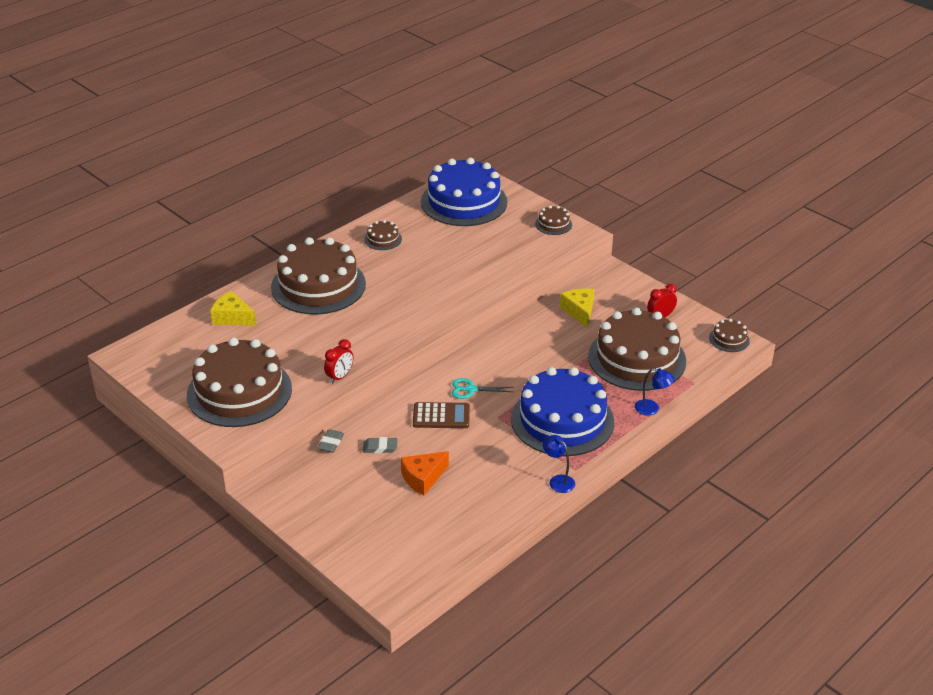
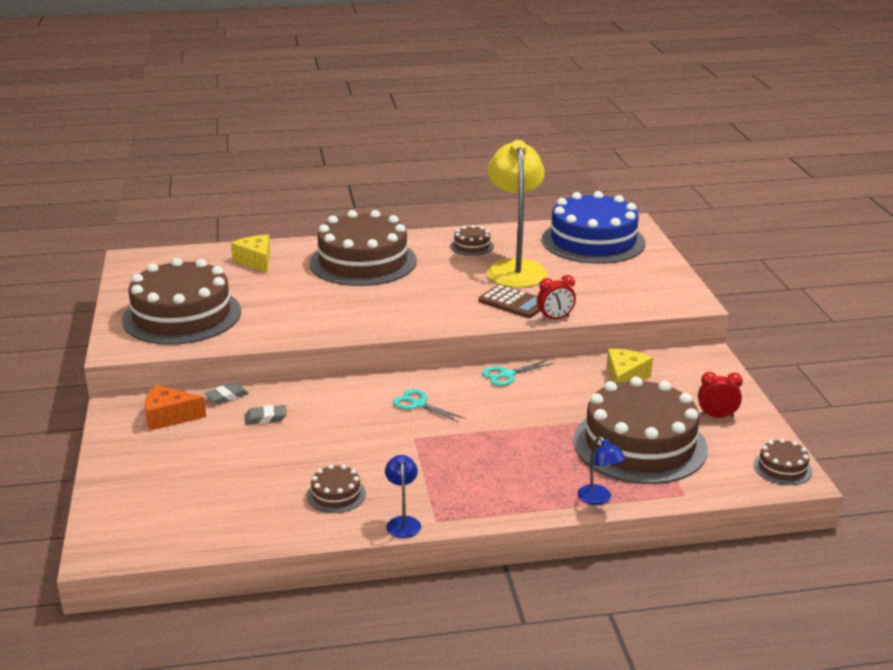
camera: 35 degrees right, 10 degrees down
red clock [324,339,354,384] -> red clock moved to [537,275,576,321]
grey eraser [363,437,398,453] -> grey eraser turned 45 degrees counterclockwise [245,405,287,425]
orange cheese [401,451,449,495] -> orange cheese moved to [145,385,206,431]
brown calculator [413,402,470,428] -> brown calculator moved to [479,284,540,318]
blue cake [511,367,614,456] -> none
brown cake [535,206,572,235] -> brown cake moved to [307,464,366,513]
none -> turquoise scissors [482,360,554,386]
none -> yellow lamp [487,140,547,288]

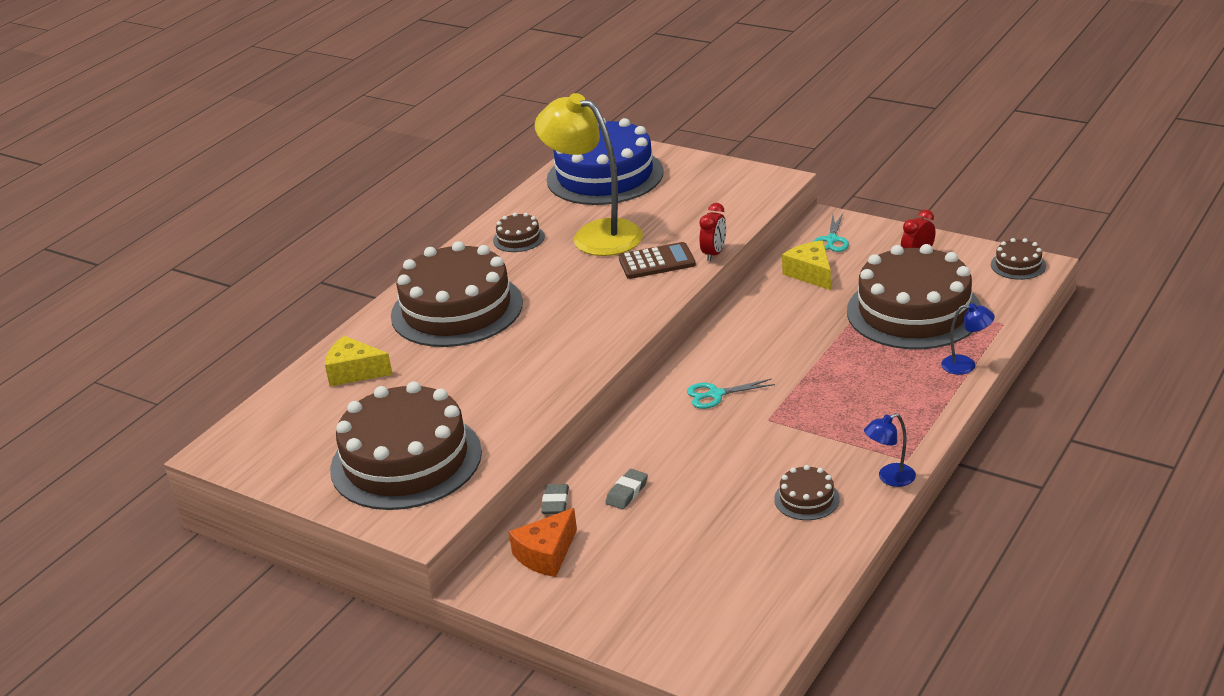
camera: 45 degrees left, 5 degrees up
blue lamp [385,455,421,538] -> blue lamp turned 60 degrees counterclockwise [864,413,916,487]
turquoise scissors [482,360,554,386] -> turquoise scissors moved to [813,213,849,252]

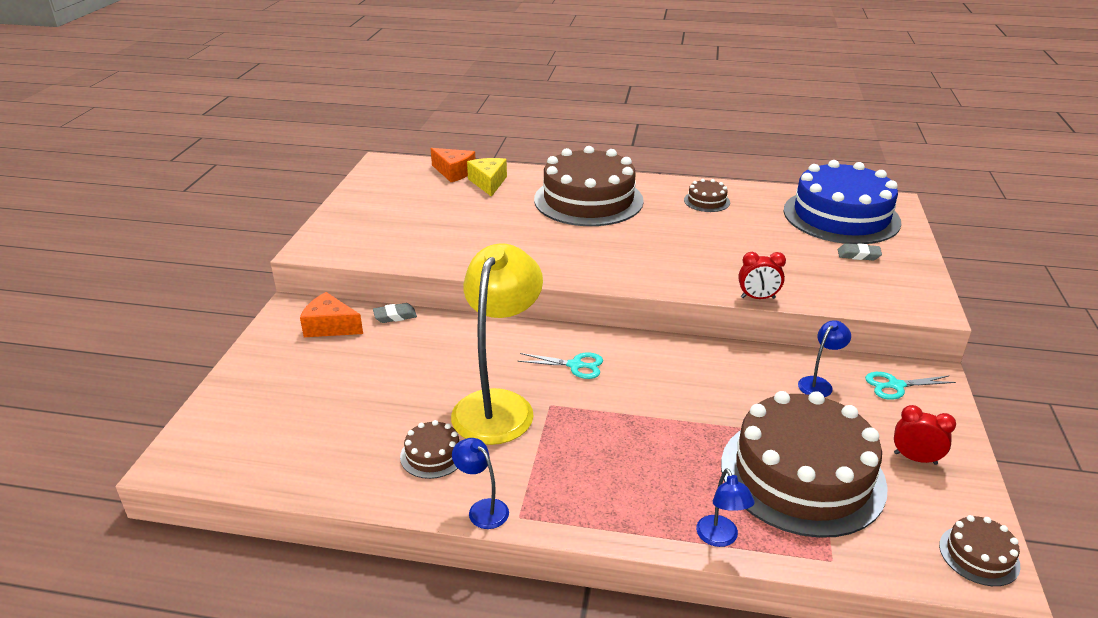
camera: 65 degrees right, 0 degrees up
brown cake [330,381,482,510] -> none
yellow lamp [535,93,643,256] -> yellow lamp moved to [451,243,543,445]
grey eraser [605,469,648,510] -> grey eraser moved to [838,243,882,260]
brown calculator [619,242,696,279] -> none
turquoise scissors [687,379,775,409] -> turquoise scissors turned 135 degrees clockwise [518,352,603,379]
yellow cheese [782,240,831,290] -> blue lamp [798,320,851,397]
none -> orange cheese [431,148,475,182]

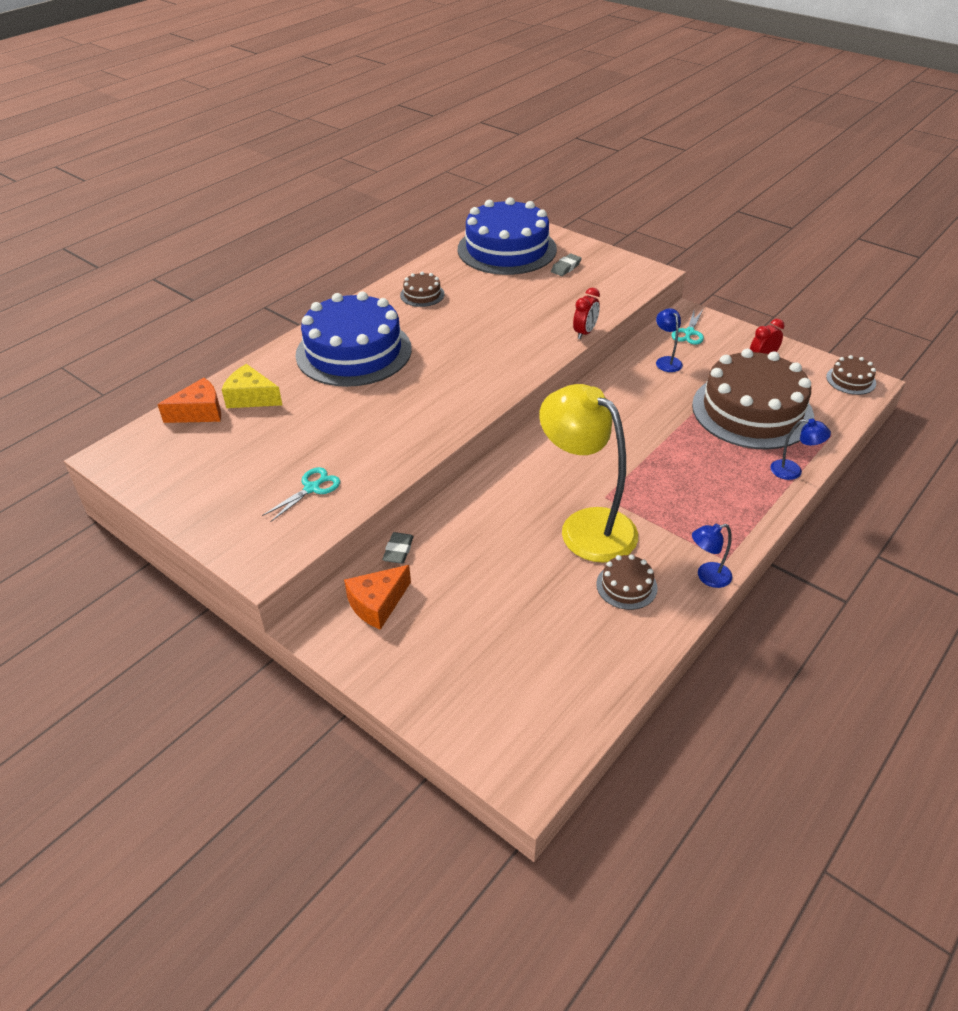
camera: 60 degrees left, 10 degrees up
turquoise scissors [518,352,603,379] -> turquoise scissors moved to [262,467,340,522]
brown cake [534,146,644,226] -> blue cake [295,292,412,387]

